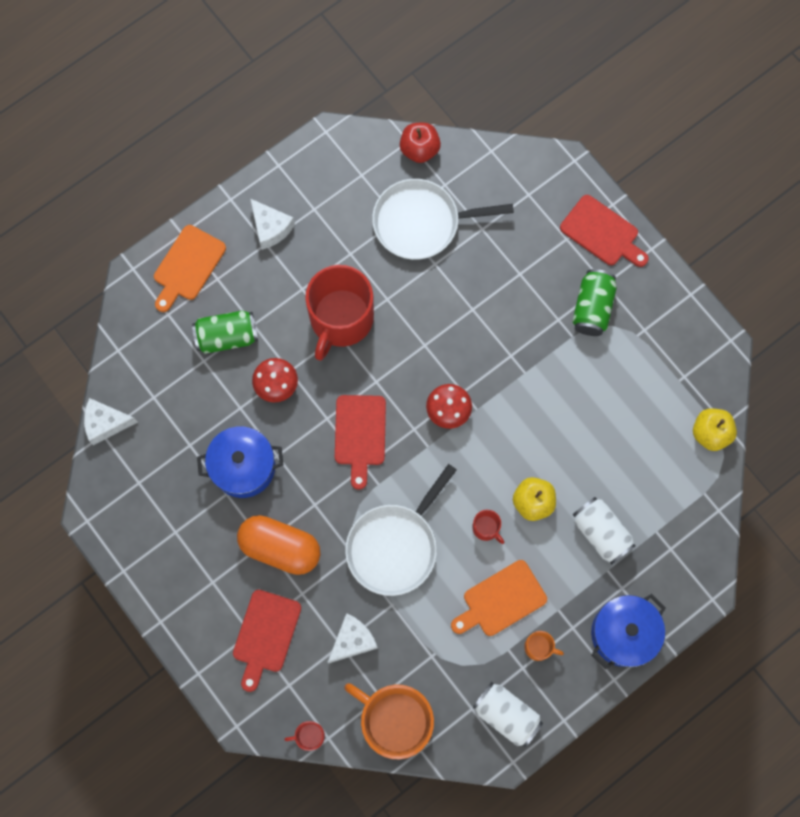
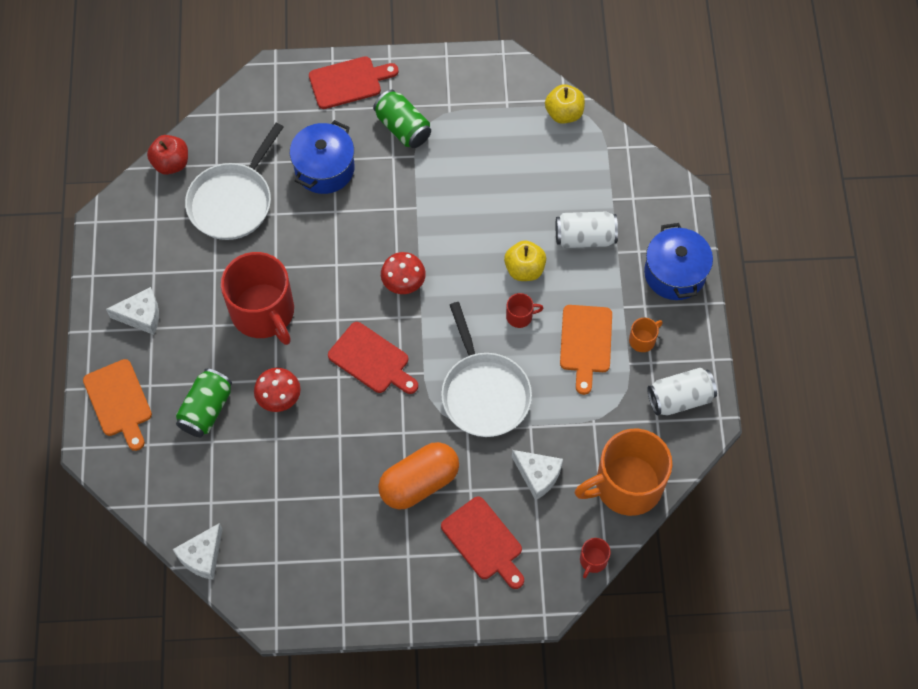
camera: 55 degrees left, 10 degrees down
blue pot [197,426,283,498] -> blue pot moved to [290,120,355,194]
white cheese [328,613,378,663] -> white cheese turned 135 degrees clockwise [512,450,563,500]

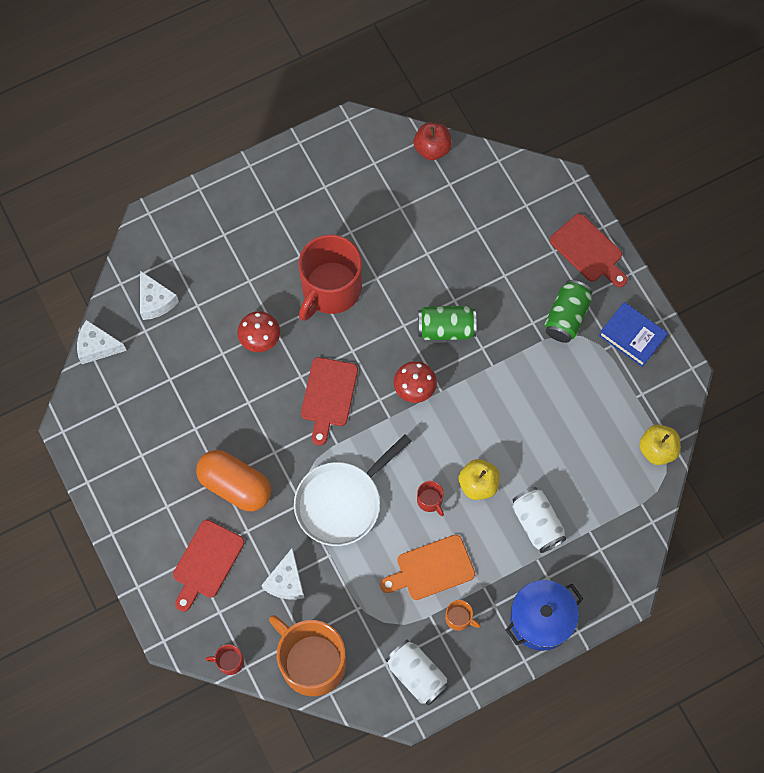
camera: 65 degrees right, 5 degrees up
orange cutting board [83,359,152,451] -> none
white cheese [106,287,159,335] -> white cheese moved to [140,271,179,320]
green can [176,369,232,437] -> green can moved to [418,306,477,340]
white pan [185,123,284,240] -> none
blue pot [290,120,355,194] -> none
none -> blue book [599,302,668,367]

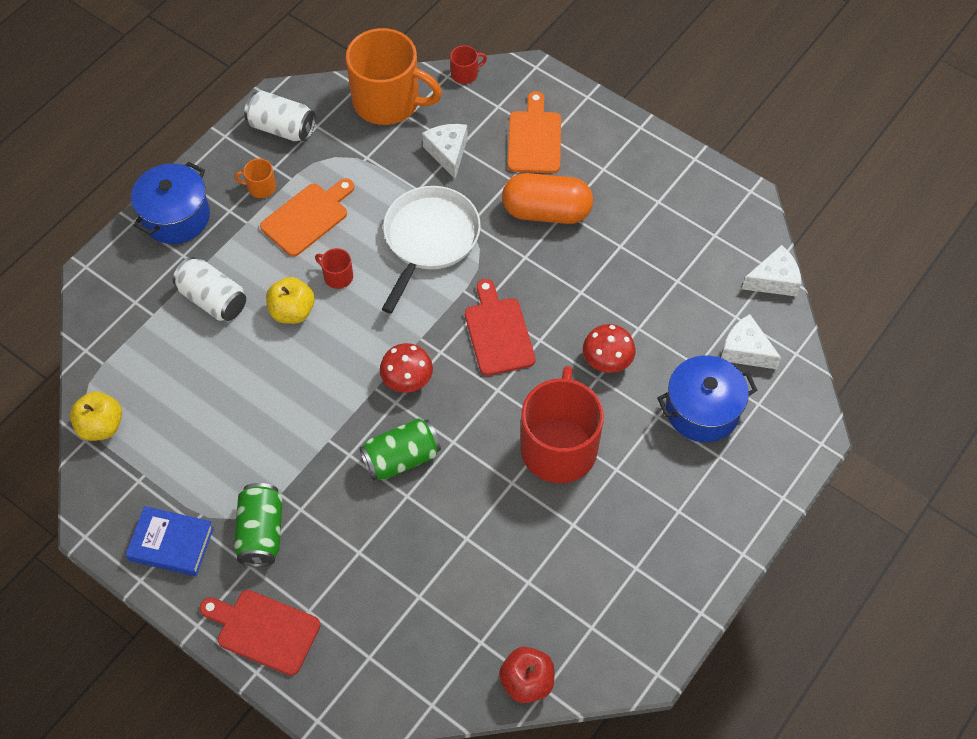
camera: 155 degrees right, 10 degrees down
red cutting board [173,520,244,612] -> orange cutting board [508,91,561,173]
none -> blue pot [657,356,757,442]

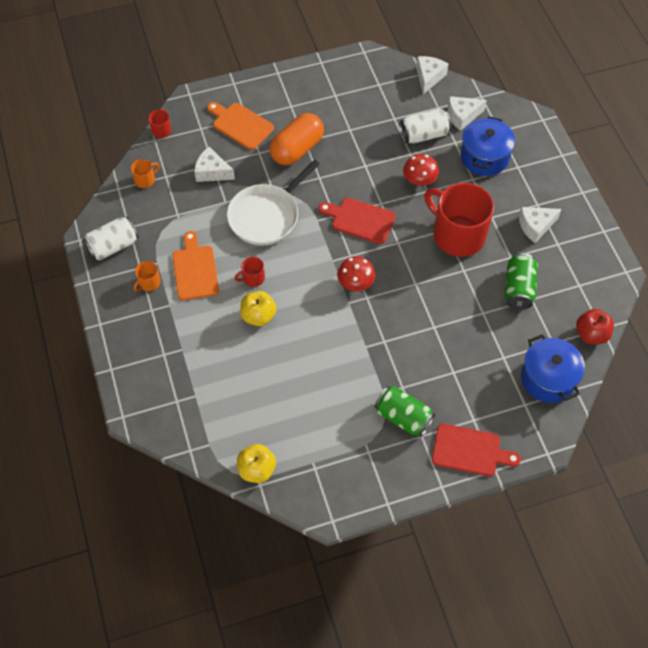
camera: 55 degrees left, 0 degrees up
blue book [125,506,214,576] -> none
blue pot [131,162,210,244] -> blue pot moved to [521,334,585,403]
white can [173,257,246,321] -> white can moved to [400,108,451,144]
red cutting board [200,590,321,676] -> red cutting board turned 135 degrees counterclockwise [432,423,521,476]
orange mug [346,28,442,125] -> orange mug [131,159,160,188], size x0.41
green can [359,418,441,481] -> green can moved to [505,253,538,310]
white pan [382,186,481,313] -> white pan turned 105 degrees counterclockwise [227,160,320,246]
none -> white cheese [519,207,561,243]

